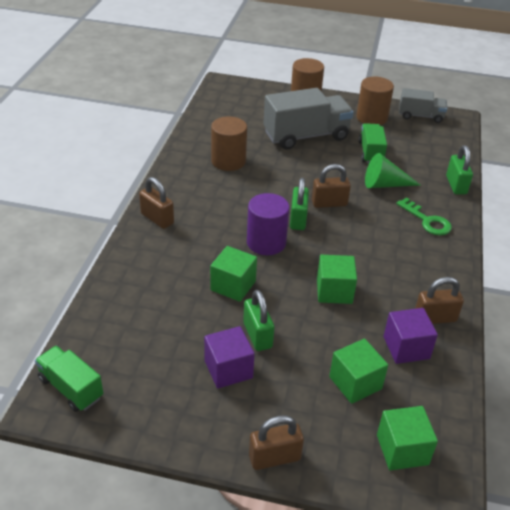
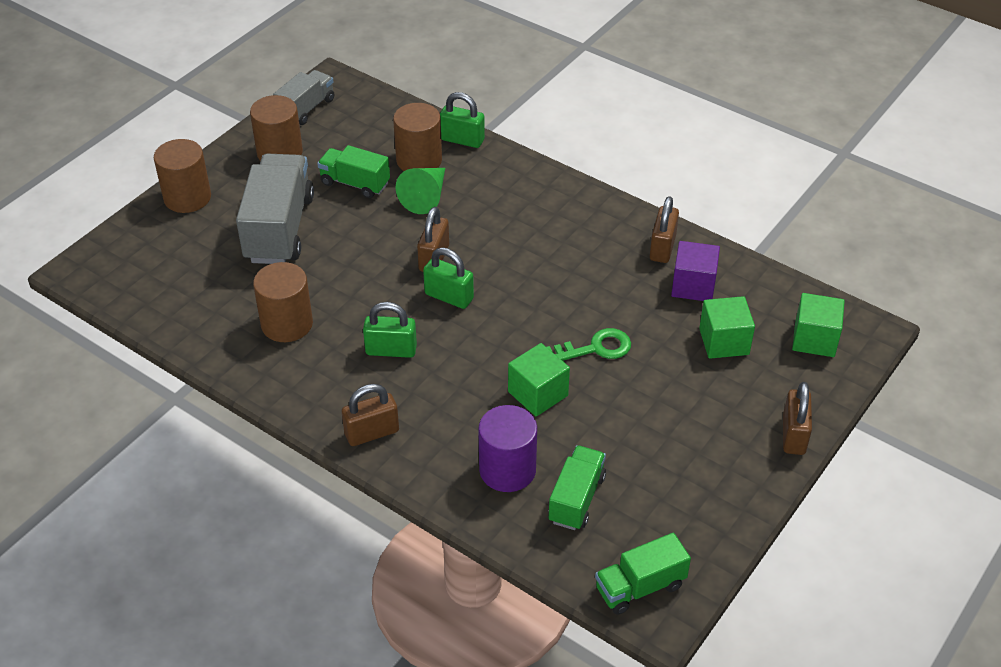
camera: 65 degrees left, 5 degrees up
purple cube [204,326,255,389] -> none
green padlock [243,290,274,351] -> green padlock moved to [363,302,417,358]
purple cylinder [247,193,289,255] -> purple cylinder moved to [478,405,537,492]
green cube [317,255,357,304] -> none
green key [396,197,452,235] -> green key moved to [547,328,631,361]
none -> brown cylinder [393,103,442,171]
none -> green truck [549,445,606,530]

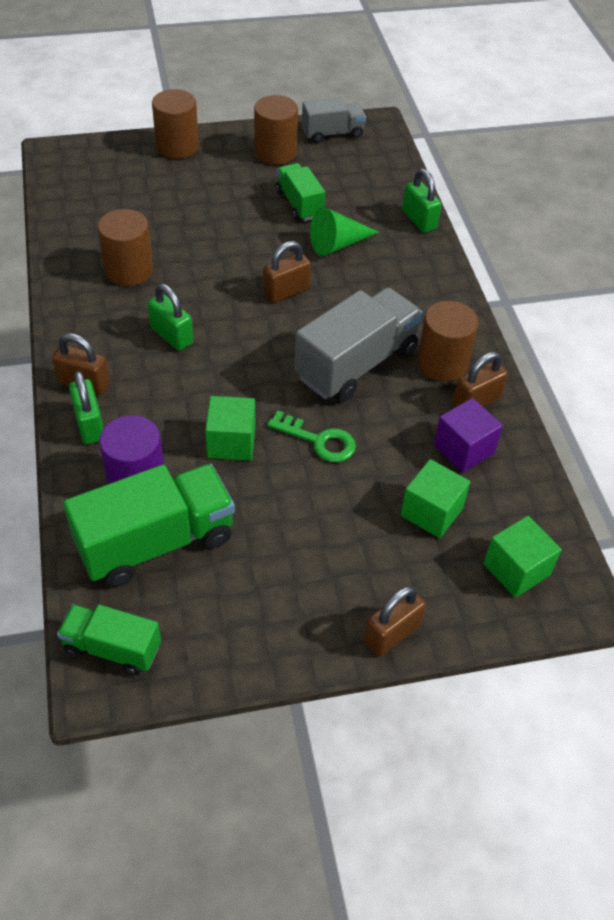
camera: 40 degrees right, 5 degrees up
grey truck [236,154,314,264] -> grey truck moved to [294,288,423,402]
brown cylinder [393,103,442,171] -> brown cylinder moved to [417,301,479,382]
green padlock [423,247,474,309] -> green padlock moved to [69,371,104,444]
green truck [549,445,606,530] -> green truck [63,464,235,587], size x1.74

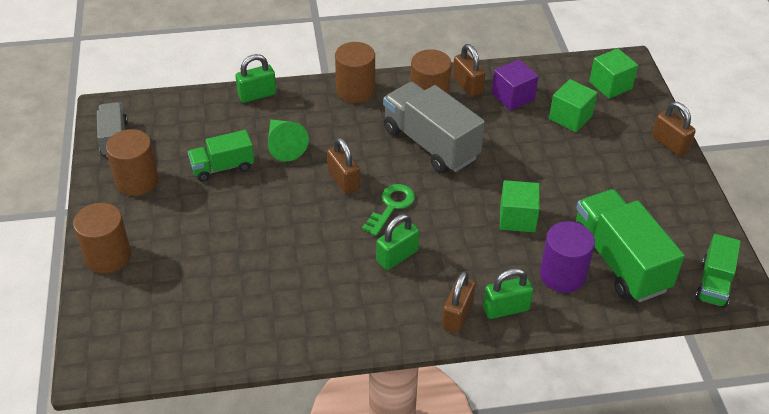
camera: 85 degrees left, 5 degrees down
brown cylinder [98,209,153,286] -> brown cylinder moved to [335,42,375,103]
green key [267,411,356,462] -> green key moved to [362,184,415,236]

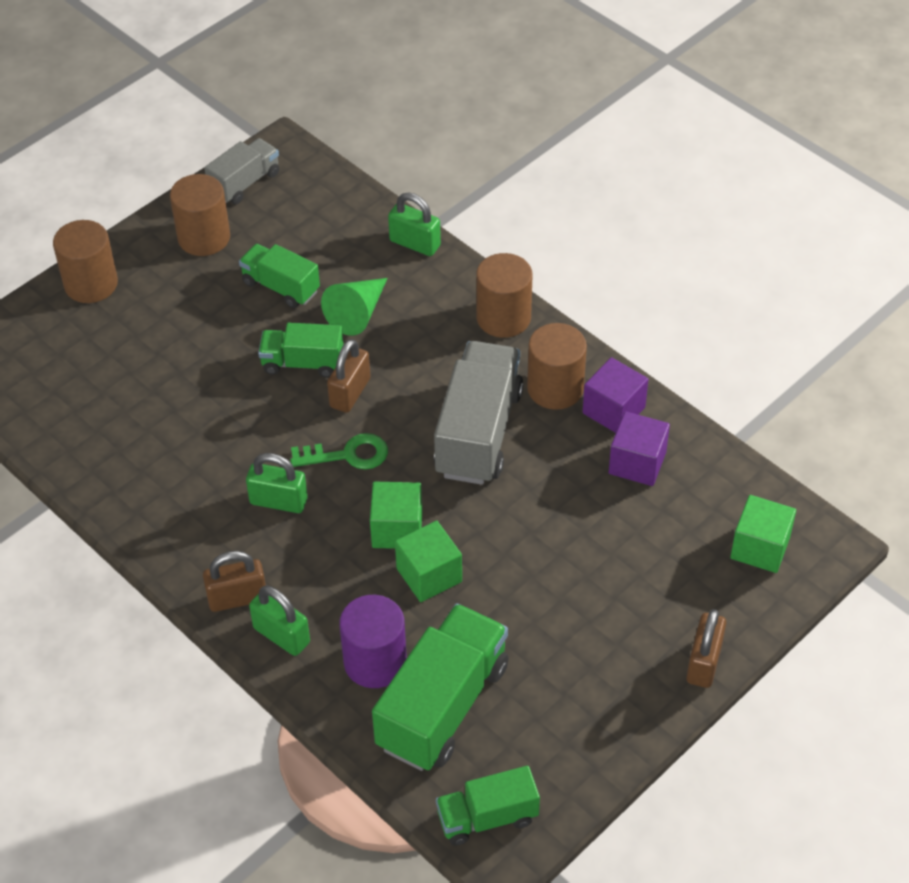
camera: 55 degrees right, 5 degrees up
brown padlock [453,44,485,97] -> purple cube [583,357,648,433]
green cube [549,79,597,132] -> green cube moved to [370,482,422,549]
none -> green truck [258,323,344,378]

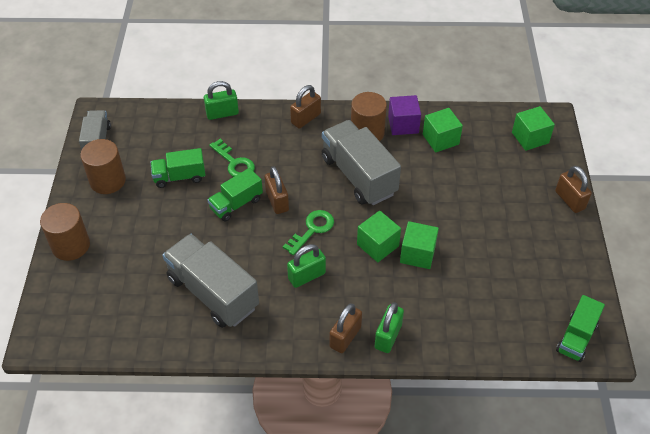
camera: 45 degrees left, 0 degrees up
green padlock [249,586,310,656] -> green padlock turned 60 degrees counterclockwise [374,302,404,353]
green cone [321,278,388,336] -> green key [209,139,255,177]
purple cylinder [339,595,407,688] -> none
green truck [372,603,509,771] -> none
brown cylinder [476,253,532,338] -> brown padlock [290,85,321,129]
purple cube [609,411,670,486] -> green cube [423,108,463,152]
none -> grey truck [163,234,259,328]

